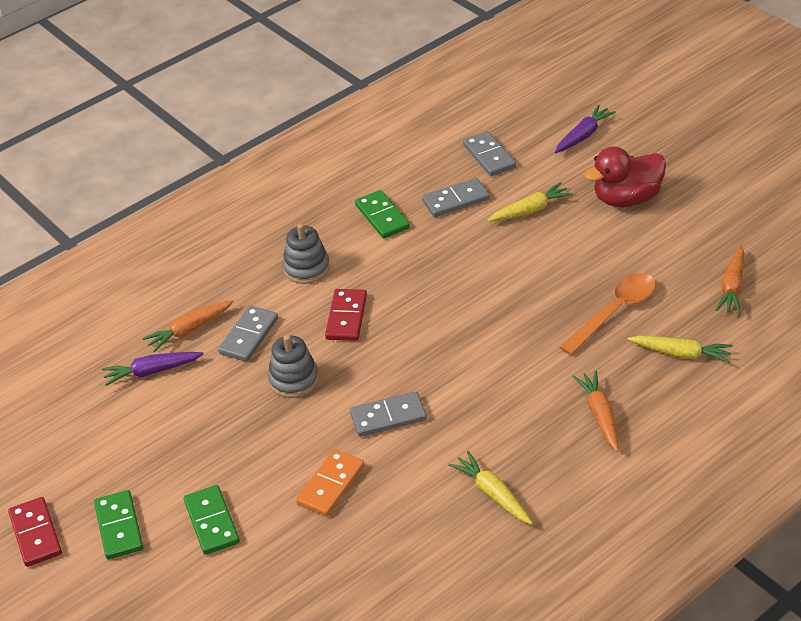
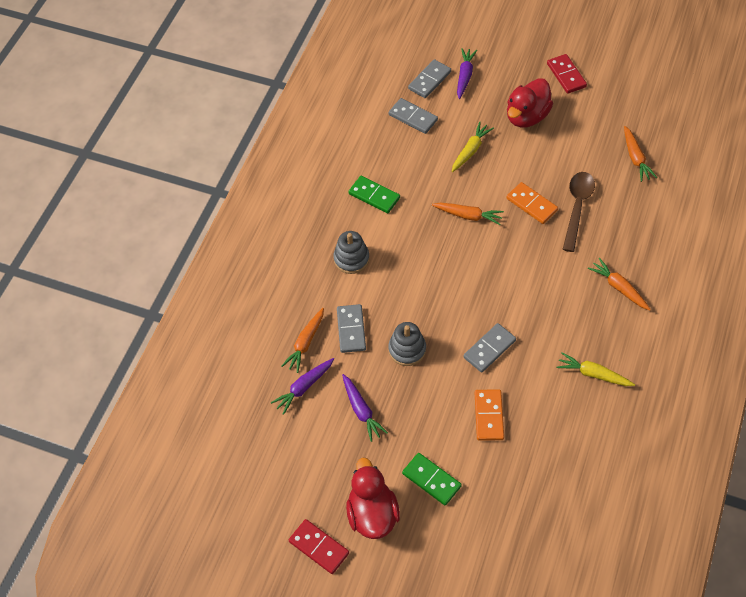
camera: 30 degrees left, 15 degrees up
green domino [94,490,143,559] -> red duck [346,458,400,539]
red domino [325,289,367,341] -> red domino moved to [547,54,587,94]
grey domino [422,178,490,217] -> grey domino moved to [408,59,451,98]
orange spoon [560,273,656,355] -> brown spoon [563,172,595,252]
yellow carrot [627,335,733,363] -> none
none -> purple carrot [342,374,388,442]
none -> orange carrot [432,203,504,225]
none -> orange domino [506,182,558,224]

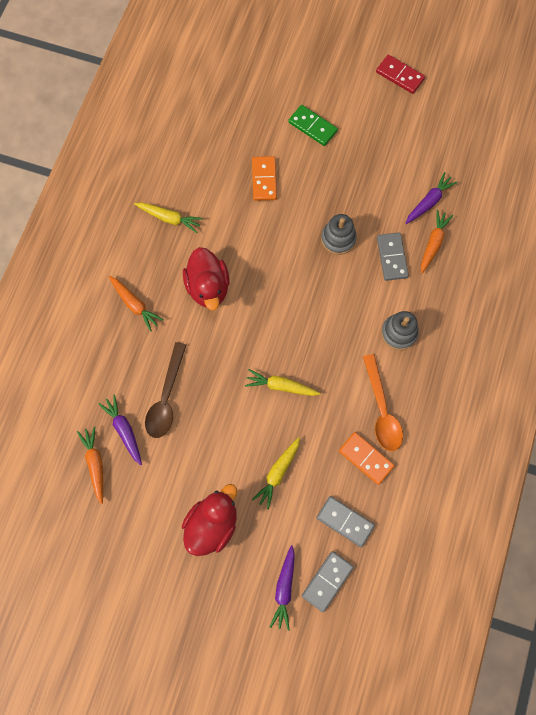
camera: 175 degrees right, 15 degrees up
purple carrot [342,374,388,442] -> purple carrot moved to [98,394,142,465]
red duck [346,458,400,539] -> red duck moved to [183,247,230,310]
green domino [349,176,400,213] -> orange spoon [363,354,403,451]
orange carrot [432,203,504,225] -> yellow carrot [245,369,321,396]
grey domino [463,323,516,373] -> none
orange domino [506,182,558,224] -> orange domino moved to [339,432,395,485]
red domino [547,54,587,94] -> none

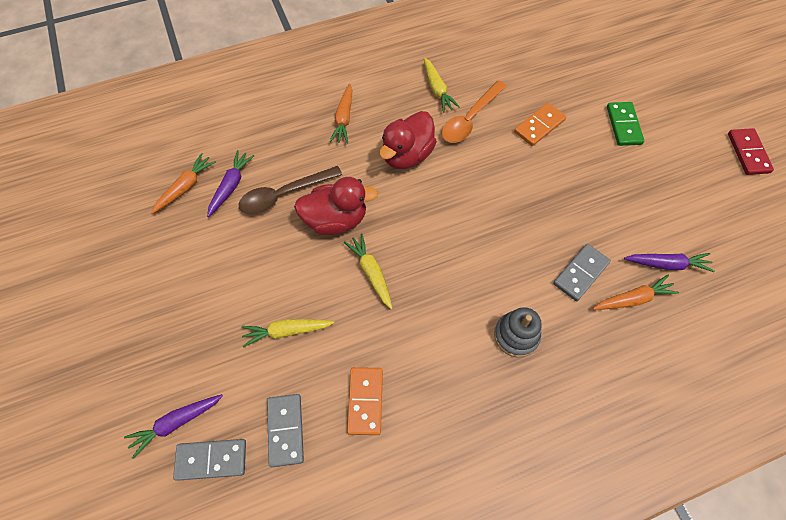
camera: 50 degrees right, 10 degrees down
red duck [182,484,237,556] -> red duck moved to [294,177,378,235]
grey stacking toy [321,214,357,255] -> none
orange spoon [363,354,403,451] -> orange spoon moved to [442,80,507,143]

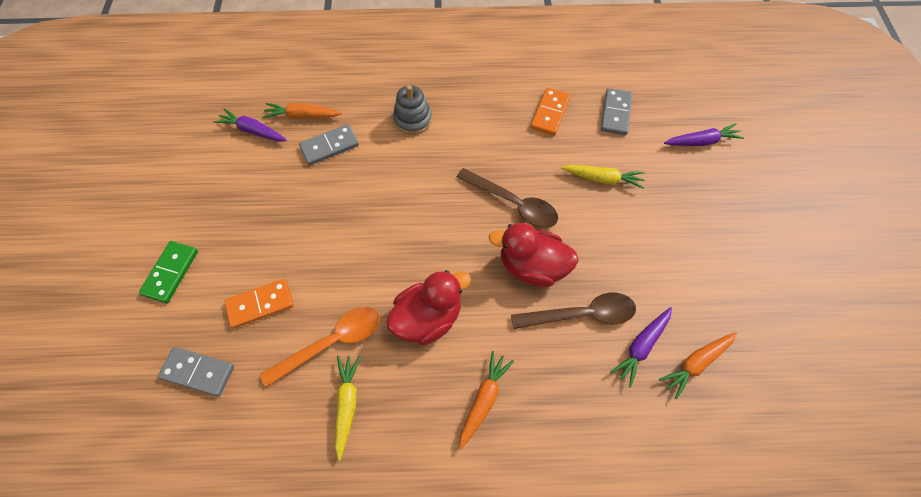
camera: 160 degrees left, 0 degrees up
grey domino [173,439,246,481] -> grey domino moved to [158,347,234,397]
yellow carrot [344,233,393,309] -> brown spoon [457,168,558,228]
red domino [728,128,774,175] -> none

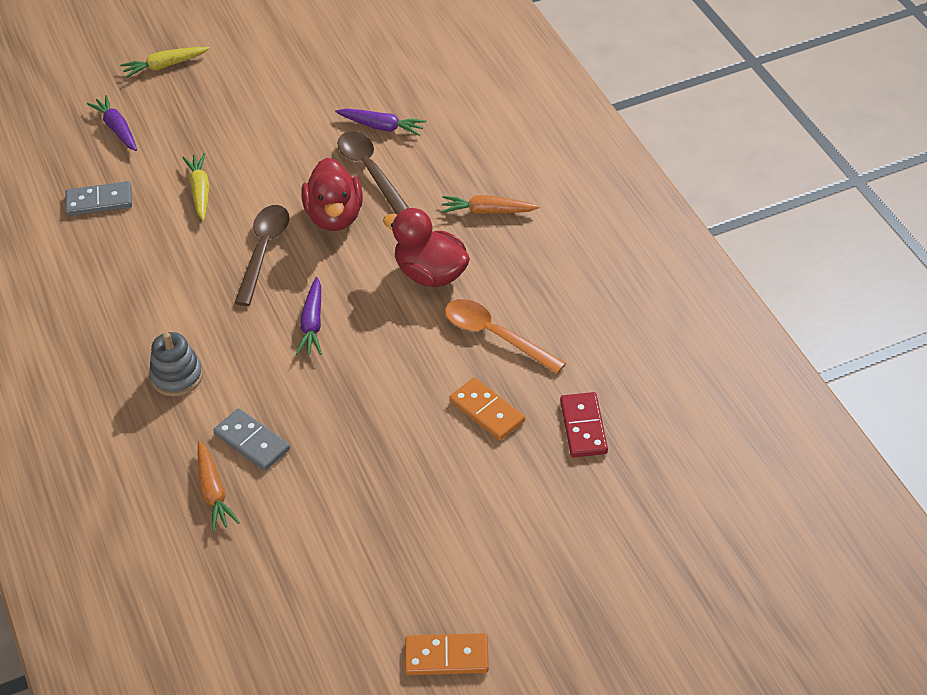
camera: 110 degrees left, 15 degrees down
green domino [139,241,198,303] -> none
grey domino [158,347,234,397] -> red domino [560,392,608,457]
purple carrot [214,108,287,142] -> purple carrot moved to [296,277,322,355]
yellow carrot [335,355,361,461] -> yellow carrot moved to [120,47,210,78]
orange domino [531,88,570,136] -> orange domino moved to [405,633,489,675]
orange carrot [659,332,737,399] -> none

